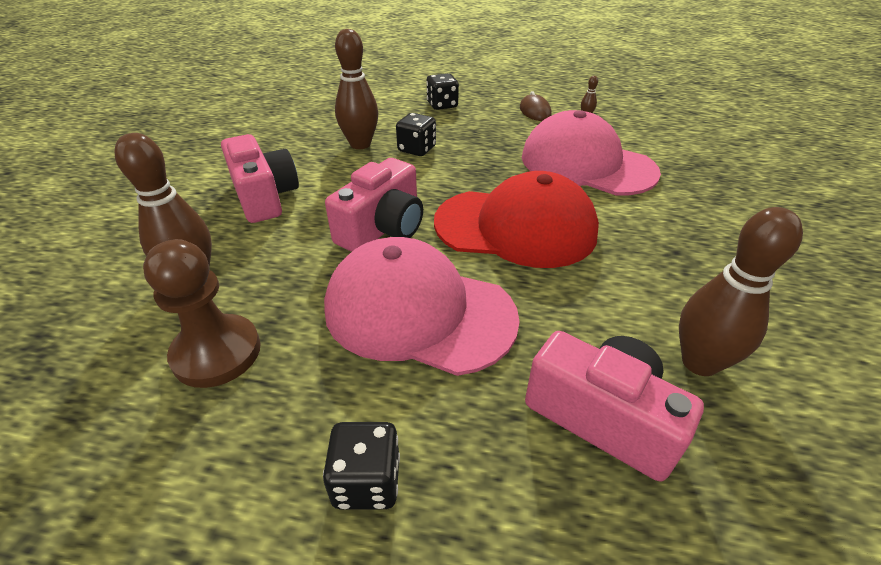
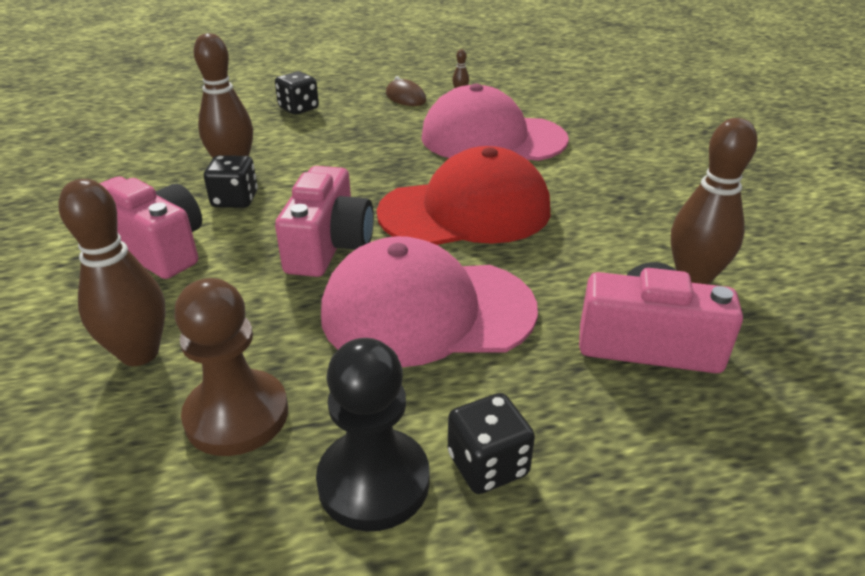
camera: 25 degrees left, 5 degrees down
black dice [396,113,436,156] -> black dice moved to [204,155,258,208]
none -> black pawn [316,338,430,532]

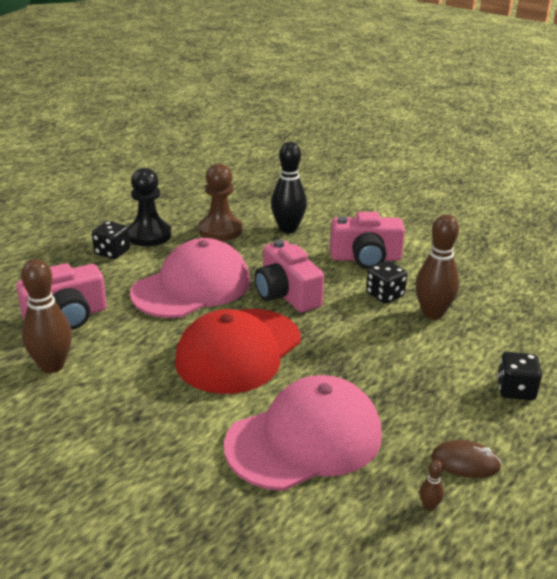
camera: 140 degrees right, 5 degrees down
brown bowling pin [58,179,166,366] -> black bowling pin [271,142,307,233]

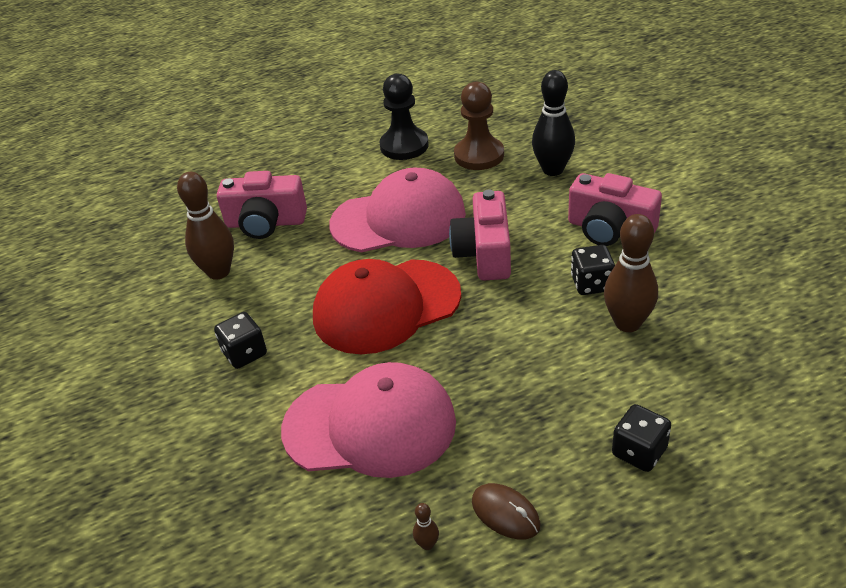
camera: 35 degrees right, 10 degrees up
black dice [92,221,130,259] -> black dice moved to [214,312,267,369]

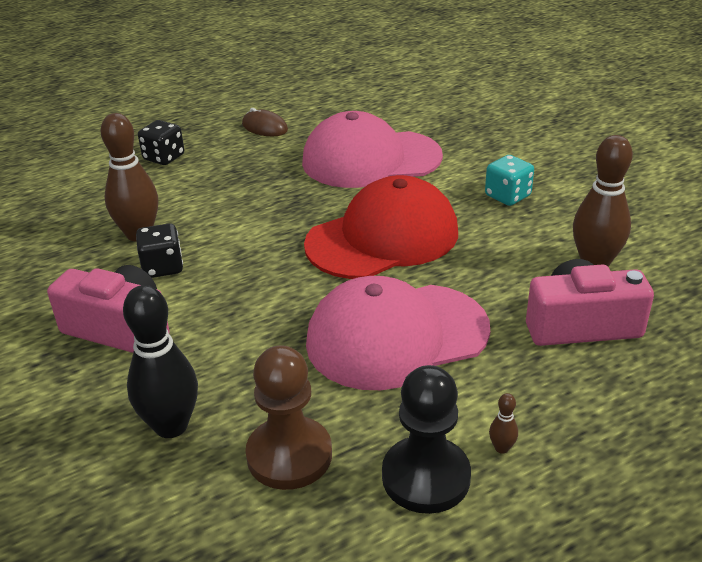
camera: 170 degrees right, 5 degrees down
black dice [214,312,267,369] -> turquoise dice [485,155,534,206]
brown bowling pin [413,503,439,550] -> brown bowling pin moved to [489,393,518,454]
pink camera [449,190,511,280] -> none

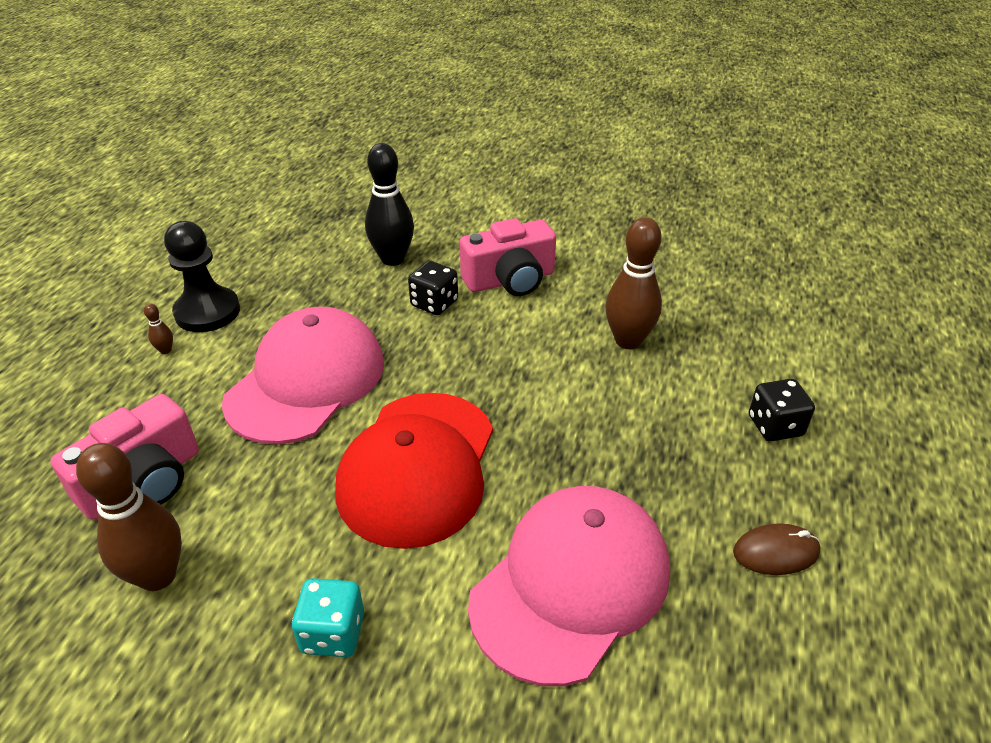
camera: 135 degrees right, 5 degrees up
black dice [136,223,183,278] -> black dice moved to [408,261,458,315]
brown pawn [245,345,332,490] -> none

